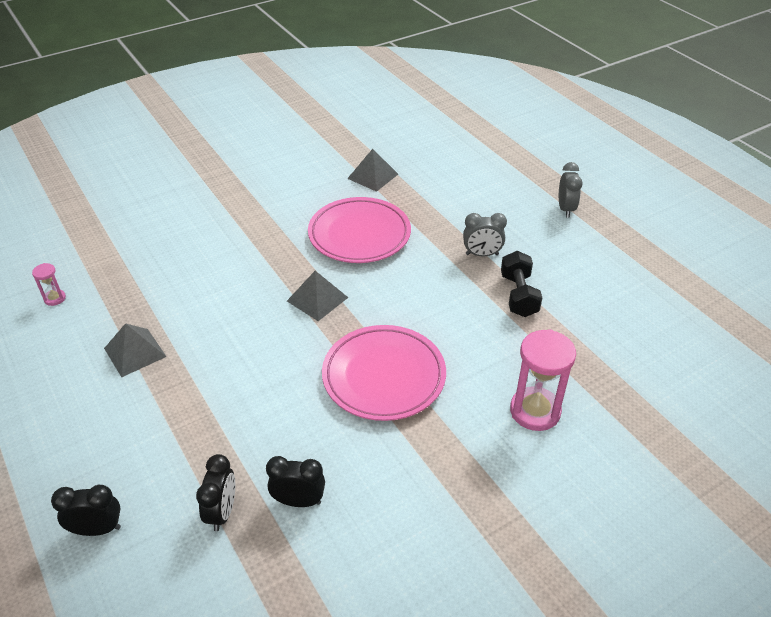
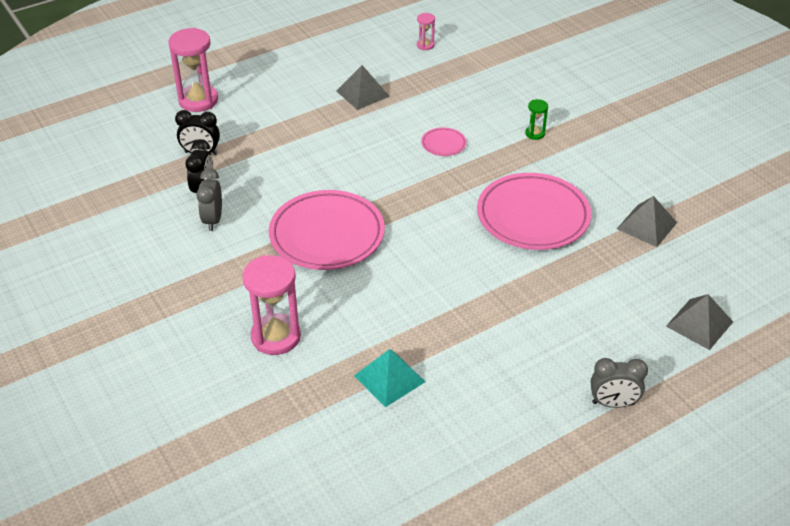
camera: 90 degrees right, 0 degrees up
black clock [51,485,121,536] -> pink hourglass [168,28,218,112]
grey pyramid [287,271,348,321] -> grey pyramid moved to [666,294,733,350]
grey clock [463,213,507,256] -> grey clock moved to [197,168,222,231]
black dumbbell [501,251,542,317] -> none
none -> turquoise pyramid [354,349,425,407]
none -> pink plate [421,127,467,156]
none -> green hourglass [525,99,548,140]

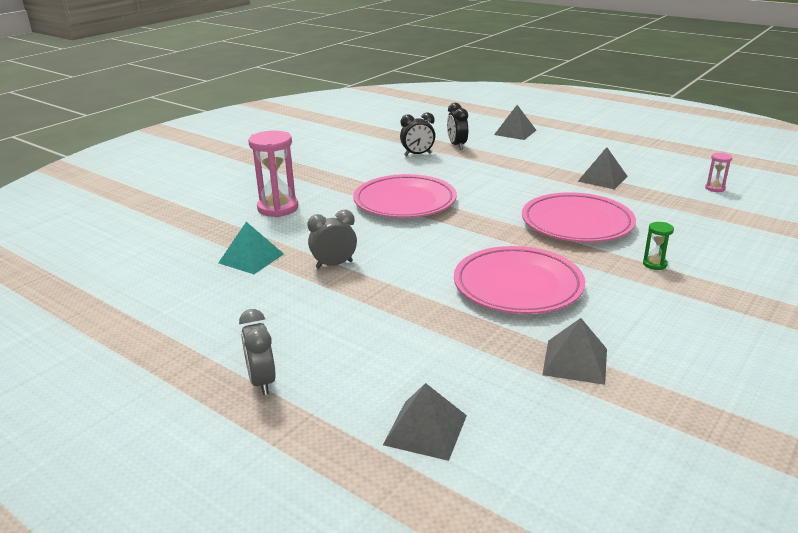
camera: 70 degrees right, 15 degrees down
pink hourglass [168,28,218,112] -> grey pyramid [494,105,536,140]
grey clock [197,168,222,231] -> grey clock moved to [308,210,357,269]
pink plate [421,127,467,156] -> pink plate [522,192,636,242], size x2.32

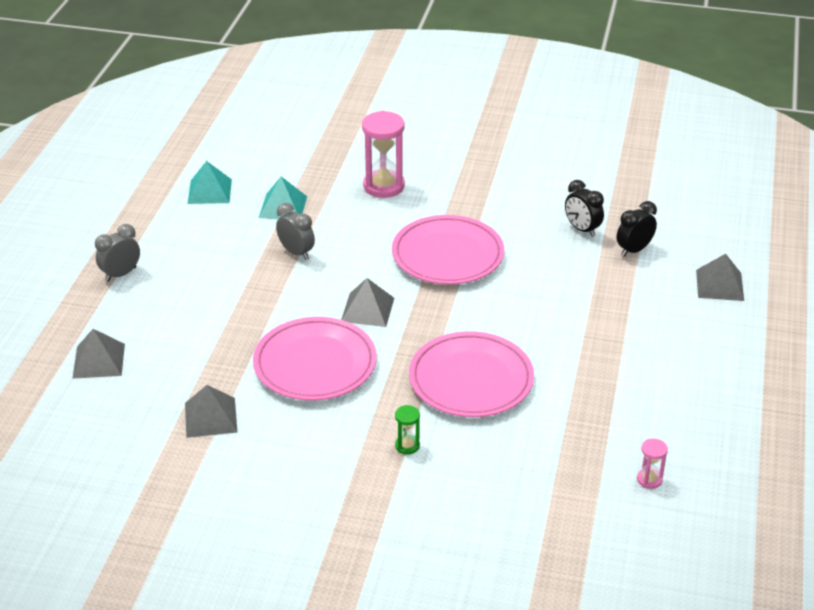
camera: 65 degrees right, 10 degrees up
grey pyramid [578,147,628,189] -> grey pyramid moved to [341,278,394,327]
none -> turquoise pyramid [188,161,232,204]

